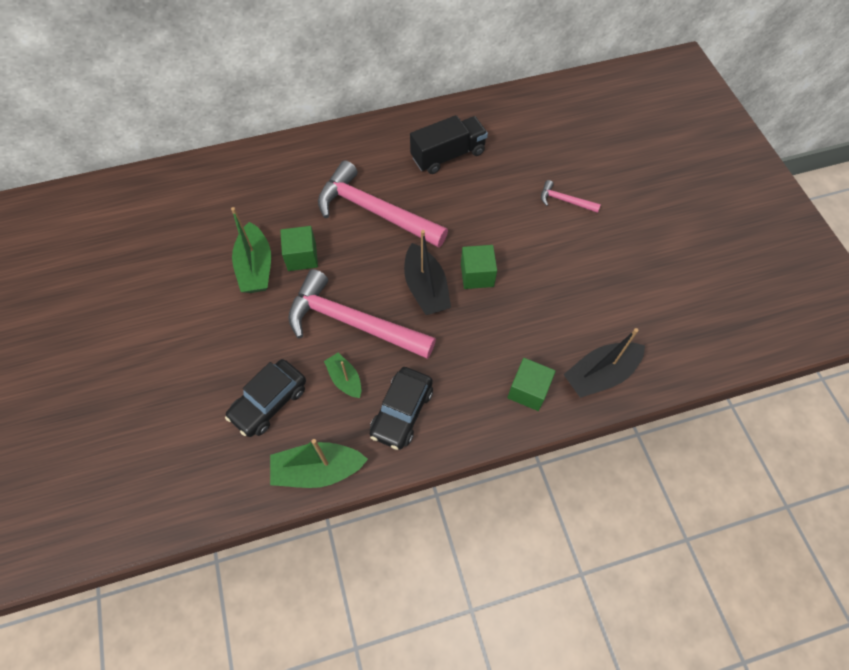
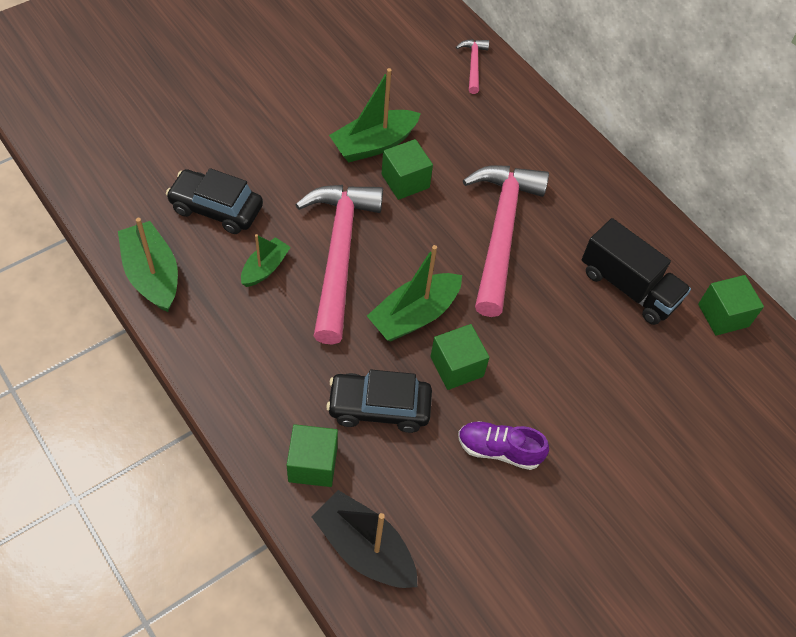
camera: 65 degrees right, 5 degrees down
black car [370,367,433,450] -> black car moved to [326,370,432,433]
black boat [404,230,451,315] -> green boat [367,245,462,342]
pink hammer [541,180,601,213] -> pink hammer moved to [456,39,489,94]
none -> purple shoe [458,421,549,470]
none -> green cube [698,275,764,336]

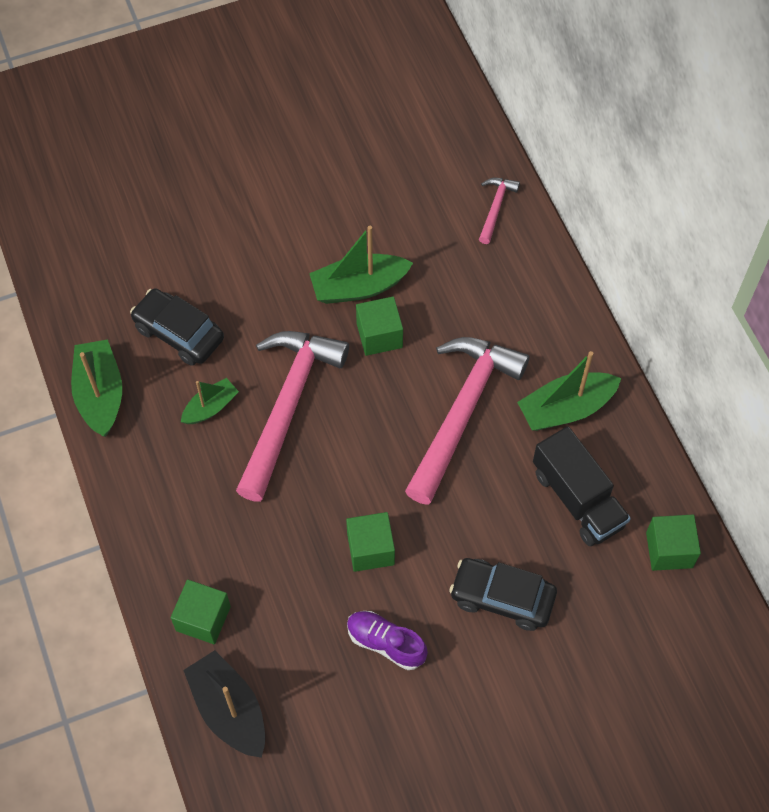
camera: 20 degrees right, 5 degrees up
black car [326,370,432,433] -> black car moved to [449,558,557,631]
green boat [367,245,462,342] -> green boat moved to [517,351,621,431]

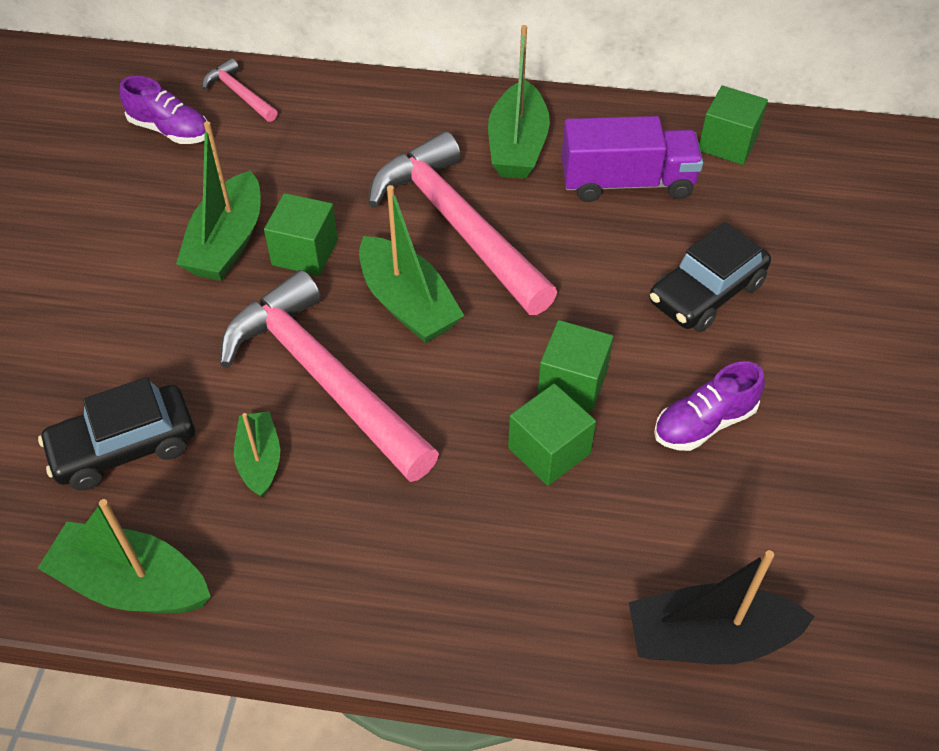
camera: 60 degrees left, 10 degrees down
green cube [171,579,231,644] -> green cube moved to [508,383,596,486]
black truck [533,426,631,546] -> purple truck [561,116,703,202]
none -> purple shoe [120,76,207,144]
none -> green boat [359,185,464,343]

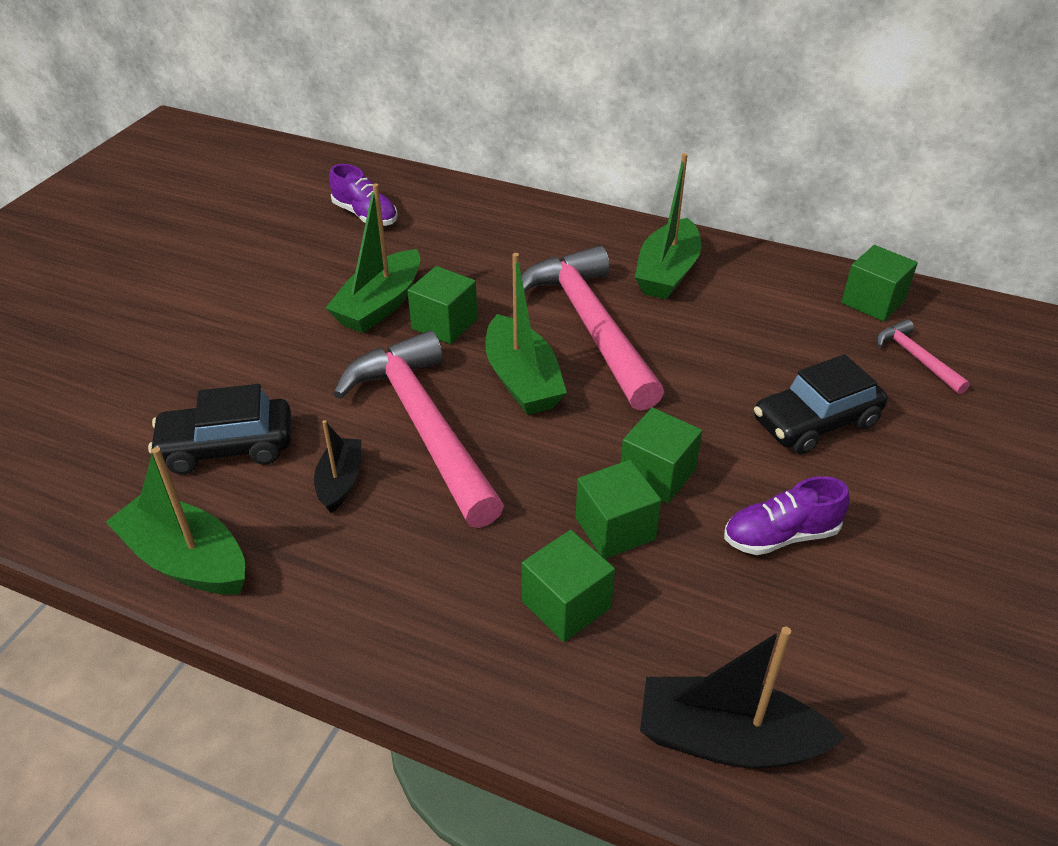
camera: 15 degrees right, 10 degrees down
pink hammer [202,58,278,122] -> pink hammer moved to [876,319,970,394]
green boat [234,411,280,498] -> black boat [314,420,361,513]
purple truck [561,116,703,202] -> none
none -> green cube [522,530,615,642]

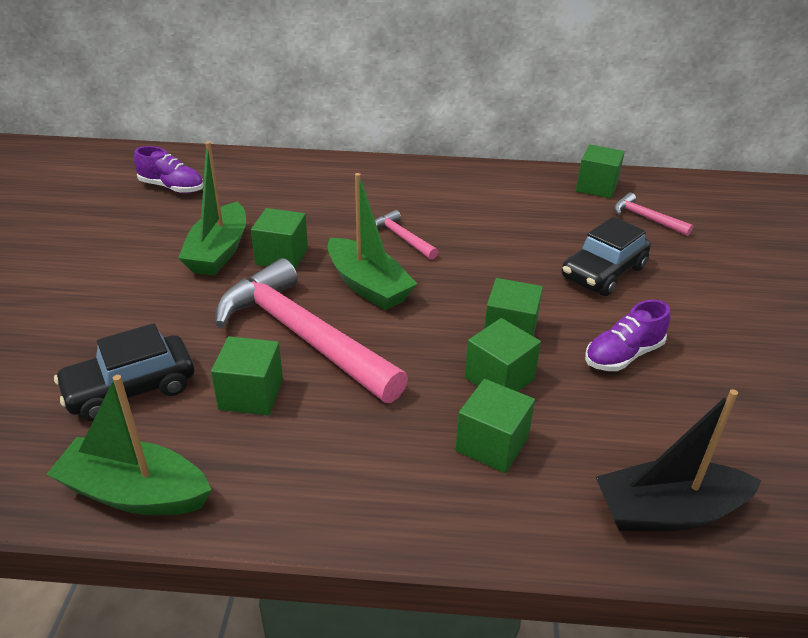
camera: 20 degrees left, 5 degrees down
black boat [314,420,361,513] -> green cube [211,336,283,415]
pink hammer [512,246,664,411] -> pink hammer [375,210,438,260], size x0.44
green boat [635,153,701,300] -> none

